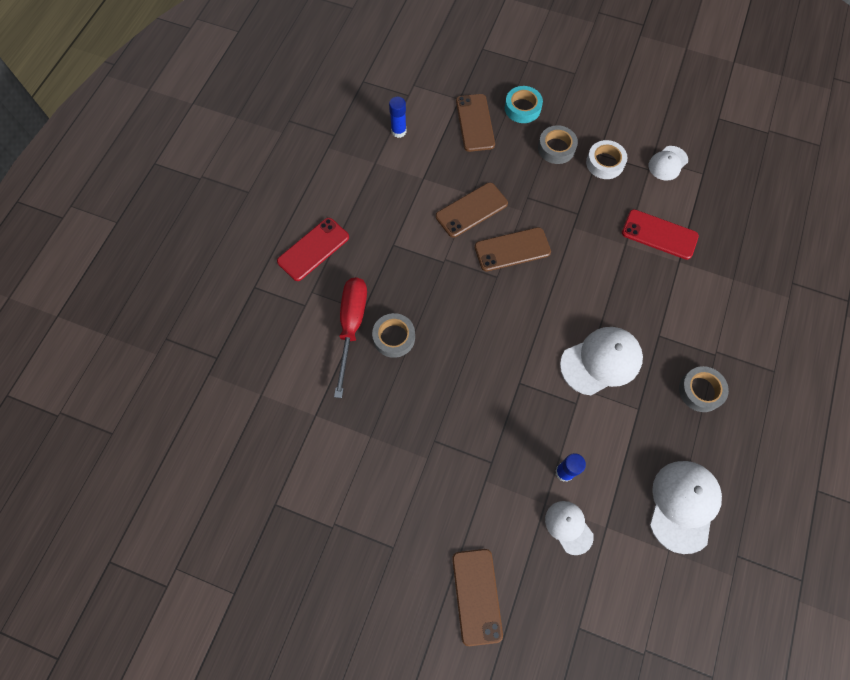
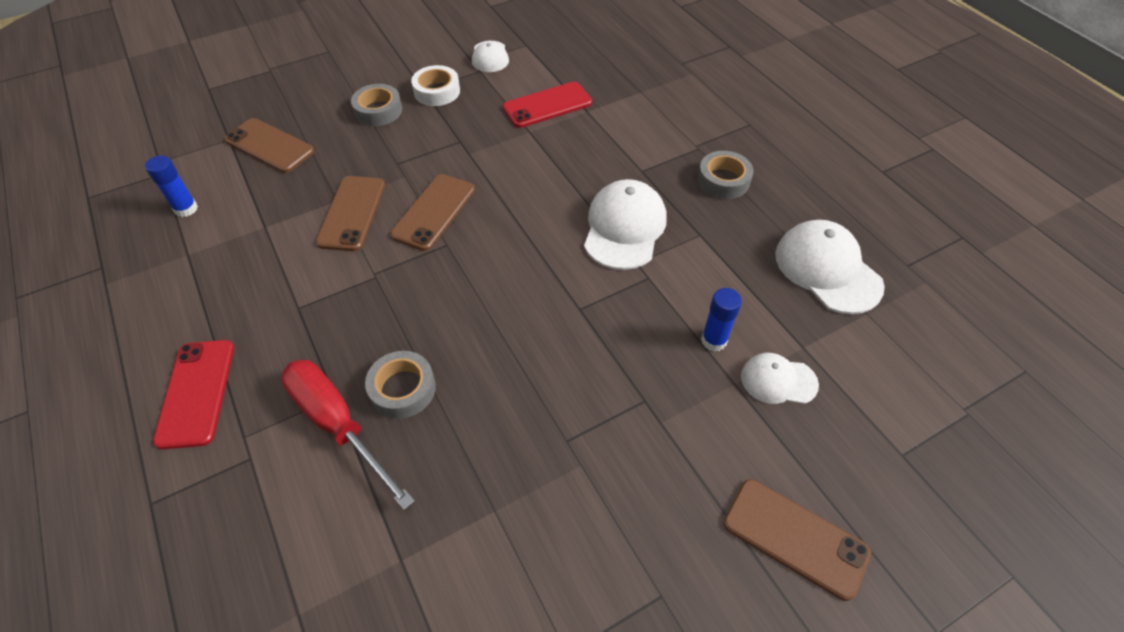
camera: 50 degrees left, 15 degrees down
turquoise tape [505,86,543,123] -> none

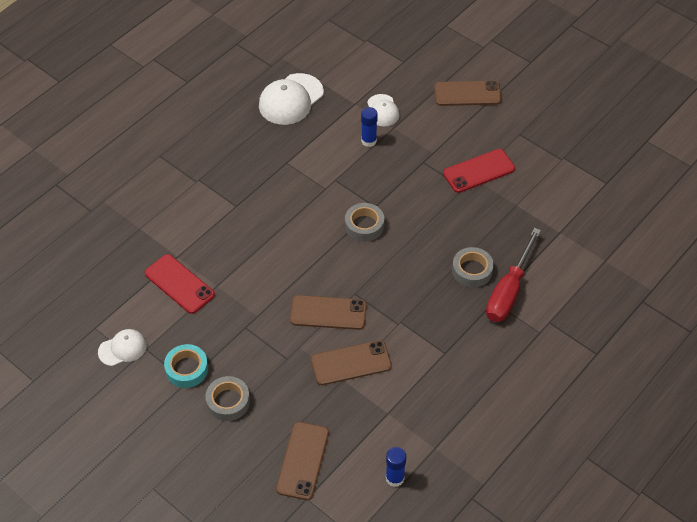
camera: 110 degrees left, 0 degrees up
red phone [153,340,234,449] -> red phone moved to [443,149,515,193]
white tape [411,65,460,106] -> turquoise tape [164,344,208,388]
white cap [584,179,667,270] -> none
grey tape [698,151,754,199] -> grey tape moved to [345,203,384,242]
brown phone [723,479,871,601] -> brown phone turned 75 degrees clockwise [434,81,502,106]

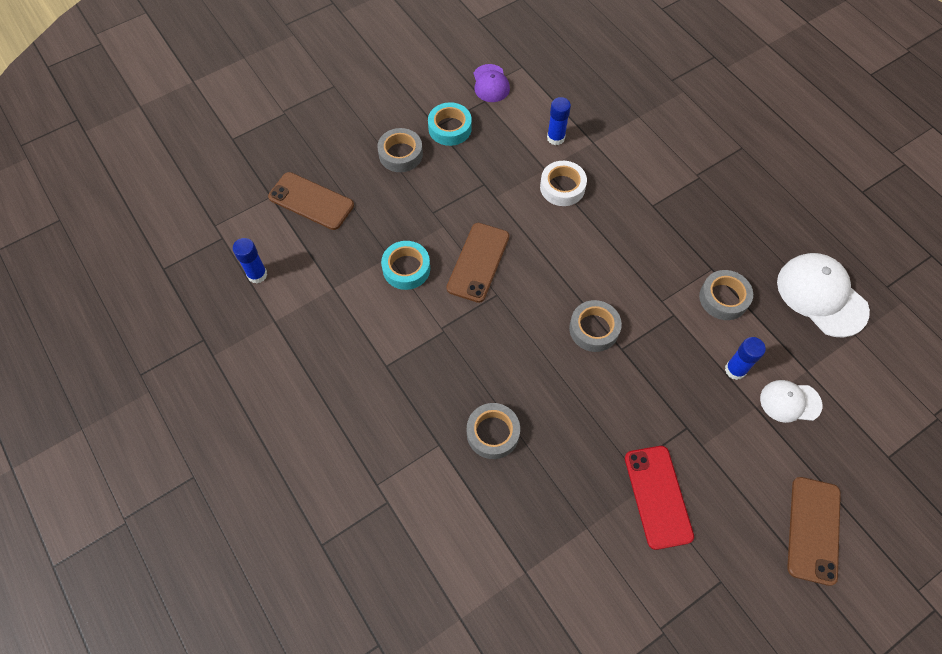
camera: 105 degrees right, 10 degrees up
white cap [98,329,147,366] -> purple cap [474,64,510,102]
red phone [145,254,215,314] -> blue glue stick [547,97,571,145]
brown phone [311,340,392,385] -> turquoise tape [381,241,430,290]
red screwdriver [486,228,541,322] -> none
none -> white tape [540,161,587,206]
none -> grey tape [699,270,753,320]

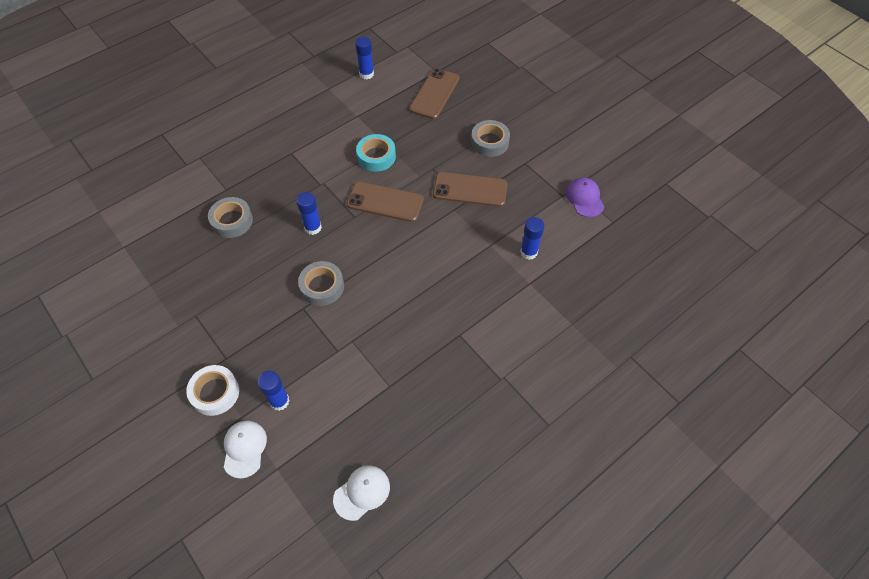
camera: 85 degrees right, 5 degrees down
turquoise tape [428,102,472,146] -> none
purple cap [474,64,510,102] -> purple cap turned 90 degrees clockwise [566,178,605,217]
white tape [540,161,587,206] -> white tape moved to [186,365,239,416]
red phone [625,446,694,550] -> none
grey tape [699,270,753,320] -> none
white cap [777,253,870,338] -> white cap [333,465,390,521], size x0.59
brown phone [787,477,841,586] -> brown phone moved to [433,172,507,207]
none -> blue glue stick [296,192,322,235]

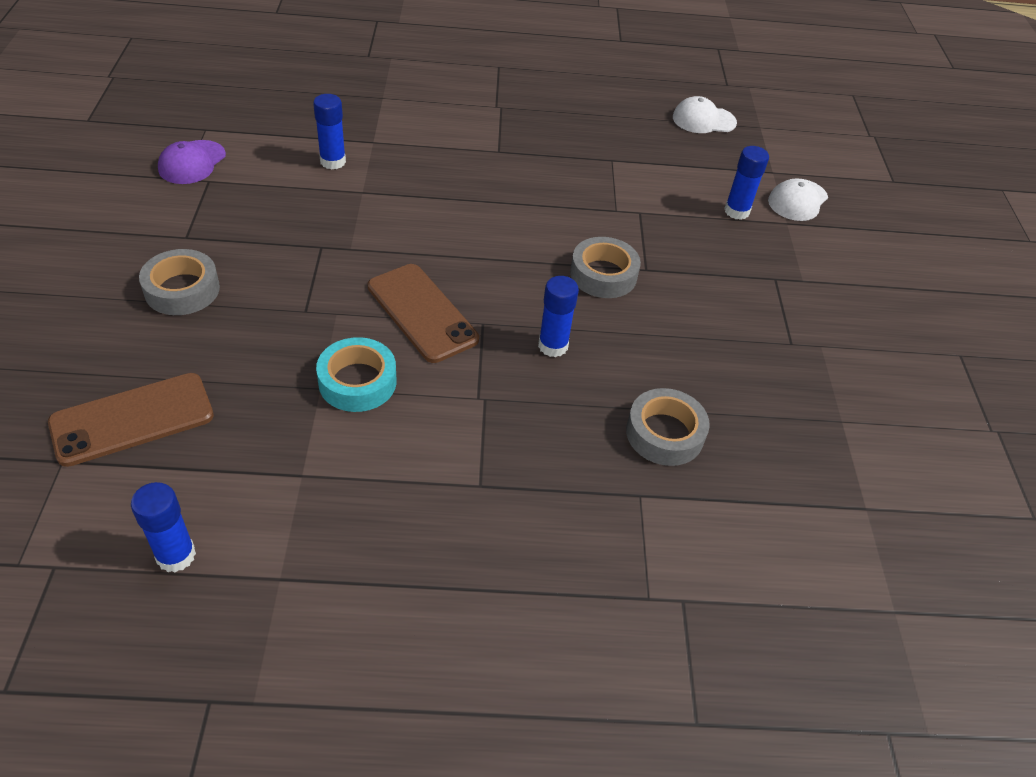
camera: 145 degrees left, 10 degrees down
white tape [186,365,239,416] -> none
brown phone [433,172,507,207] -> none

